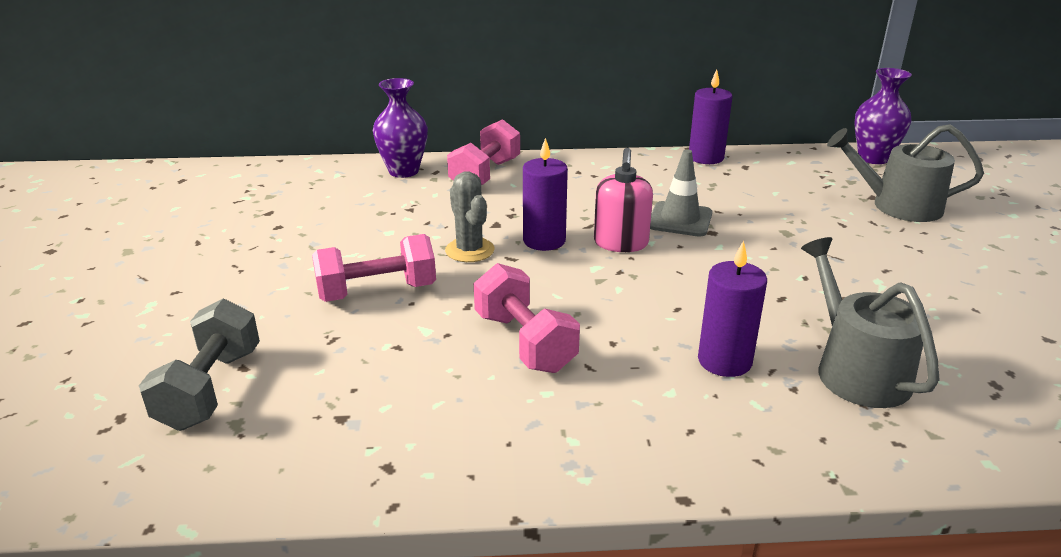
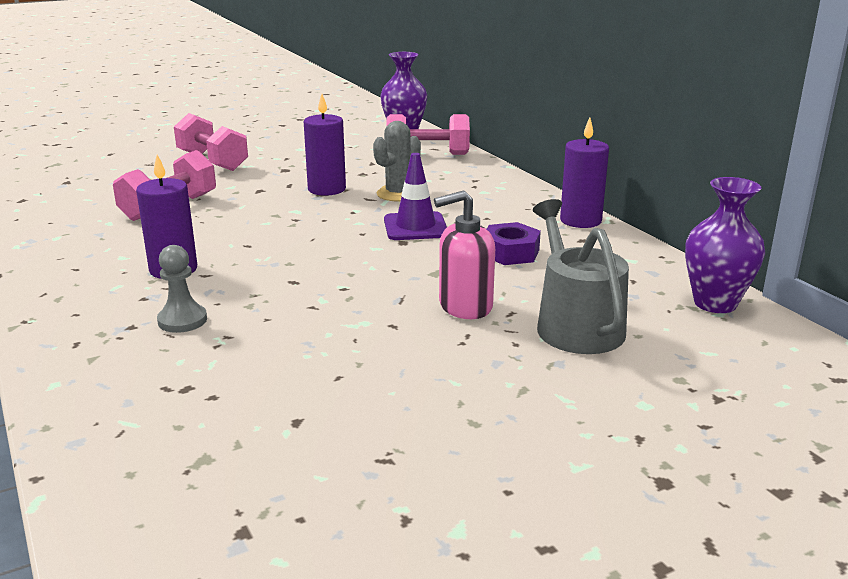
camera: 65 degrees right, 5 degrees down
grey dumbbell [139,299,260,431] -> none
grey cactus [445,171,494,262] -> grey cactus moved to [373,121,421,201]
pink soap dispenser [594,148,653,252] -> pink soap dispenser moved to [434,190,495,319]
grey traffic cone [650,149,712,237] -> purple traffic cone [384,153,447,240]
grey watering can [801,237,940,408] -> grey pawn [157,245,207,333]
none -> purple nut [487,222,541,265]

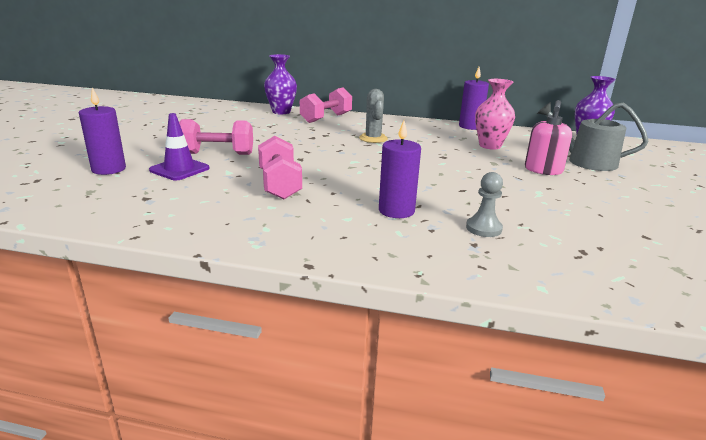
camera: 50 degrees left, 0 degrees up
purple candle [304,94,346,196] -> purple candle moved to [79,87,126,175]
purple traffic cone [384,153,447,240] -> purple traffic cone moved to [149,113,210,181]
purple nut [487,222,541,265] -> pink vase [475,79,515,149]

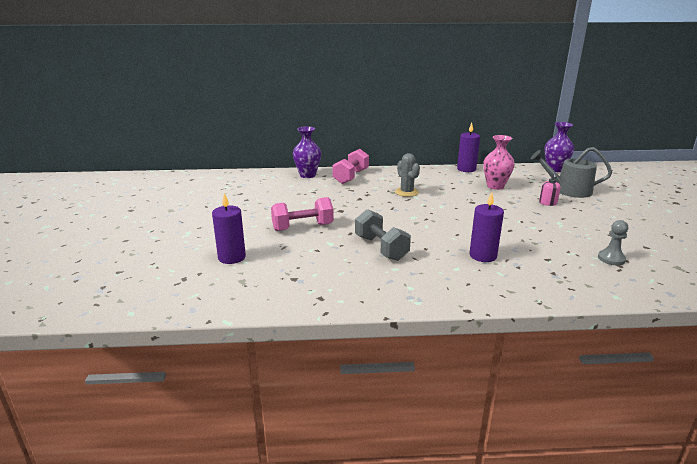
camera: 15 degrees left, 0 degrees up
purple traffic cone [149,113,210,181] -> none
pink dumbbell [258,136,302,199] -> grey dumbbell [355,209,411,261]
grey pawn [466,172,503,237] -> grey pawn moved to [598,220,628,265]
pink soap dispenser [525,100,572,175] -> pink soap dispenser [539,172,561,206], size x0.63

